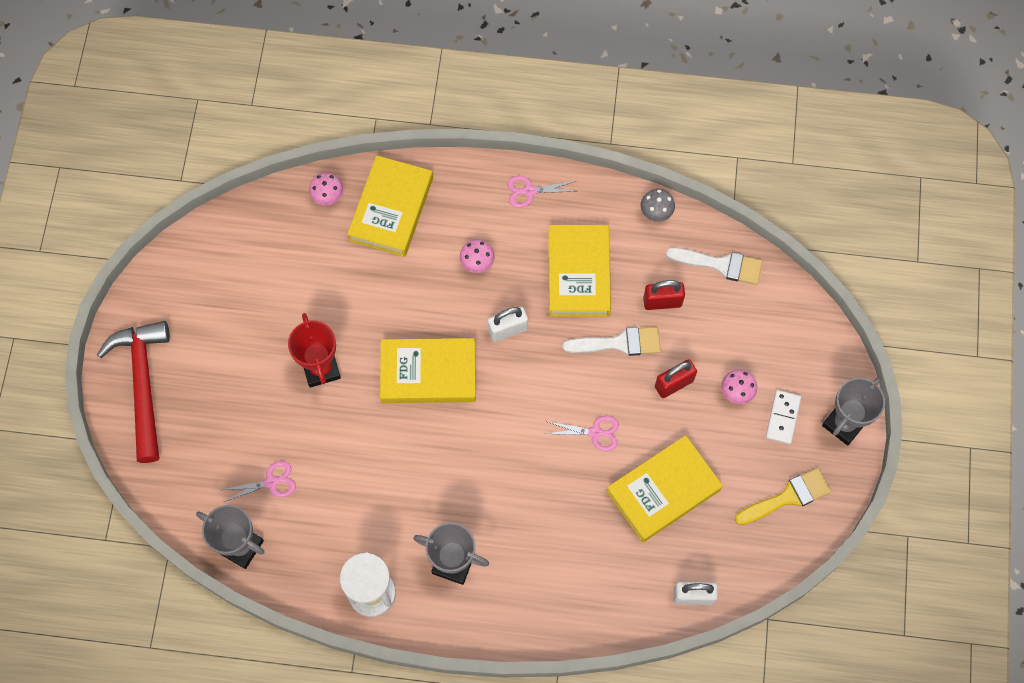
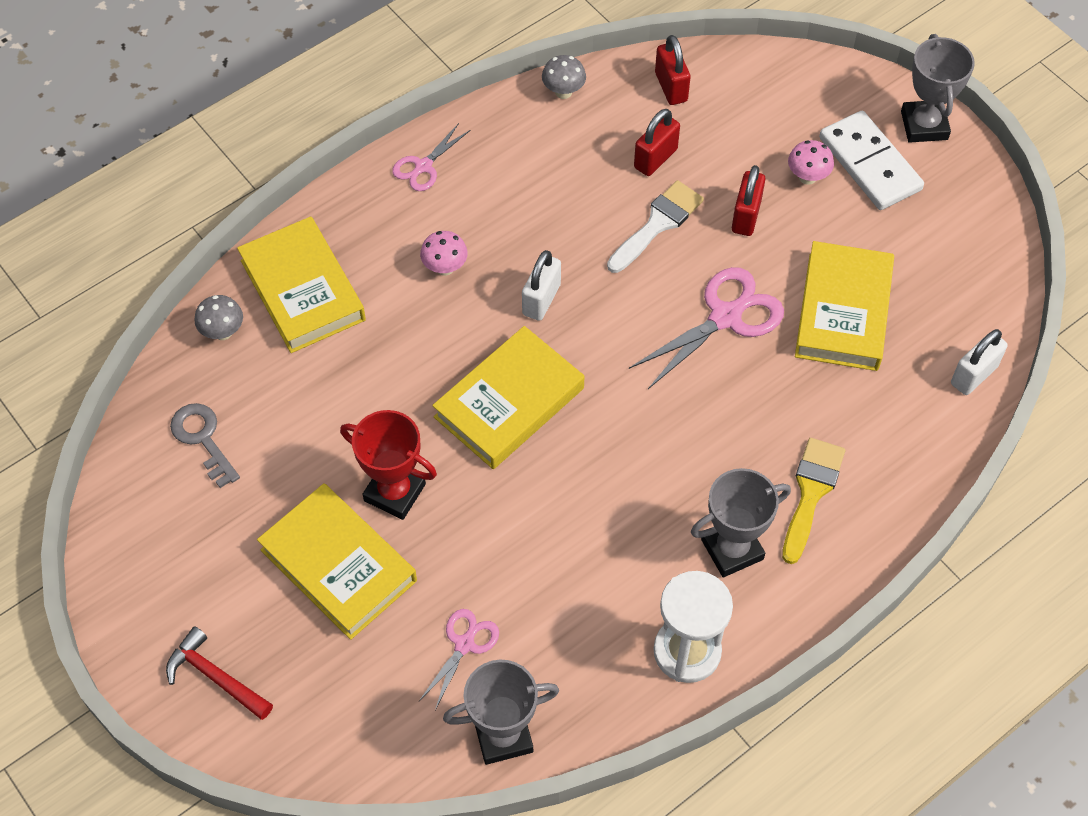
camera: 45 degrees left, 10 degrees down
red hammer [97,321,170,463] -> red hammer [166,626,273,720], size x0.56
pink mushroom [309,173,343,205] -> grey mushroom [195,295,243,340]
pink scissors [546,416,619,451] -> pink scissors [629,267,784,389], size x1.73
yellow book [548,225,611,317] -> yellow book moved to [257,483,417,640]
white brush [666,247,762,285] -> red padlock [655,35,691,105]
yellow brush [735,468,831,525] -> yellow brush moved to [782,438,845,564]
white domino [766,390,801,444] -> white domino [819,111,924,210], size x1.65
none -> grey key [170,403,240,488]

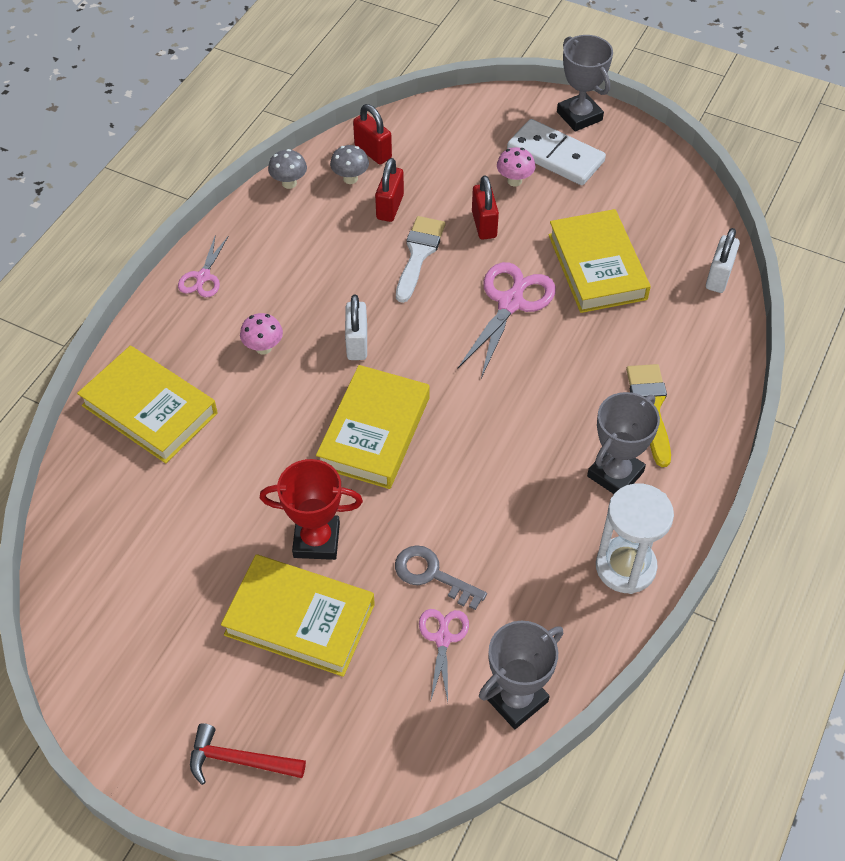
camera: 25 degrees left, 5 degrees down
grey key [170,403,240,488] -> grey key moved to [395,545,487,610]
grey mushroom [195,295,243,340] -> grey mushroom moved to [330,145,369,184]

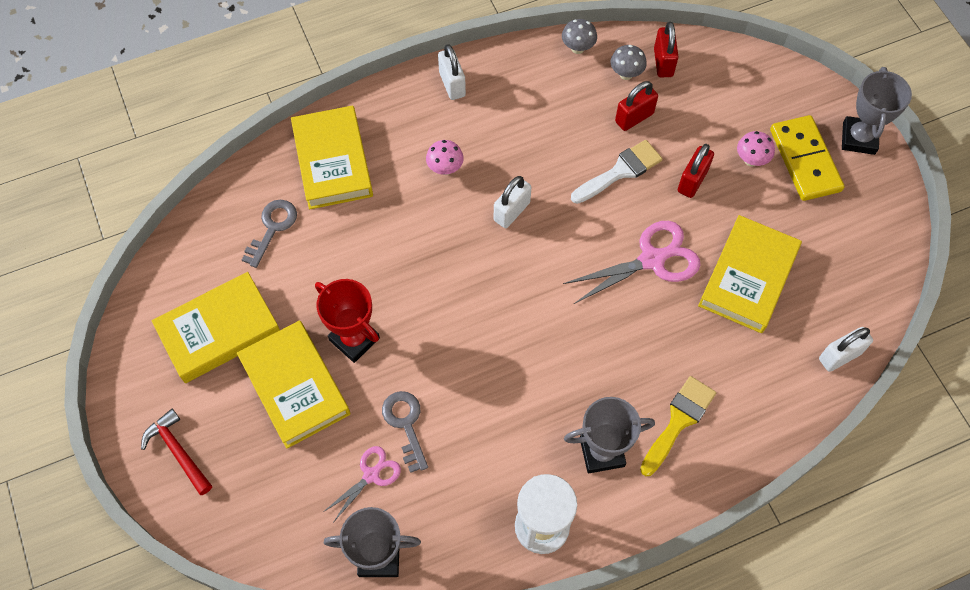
camera: 40 degrees right, 10 degrees up
pink scissors [178,234,228,298] -> white padlock [438,44,466,100]
yellow book [316,365,430,489] -> yellow book moved to [152,272,280,383]
white domino [507,119,606,185] -> yellow domino [770,115,844,201]
none -> grey key [242,200,297,268]

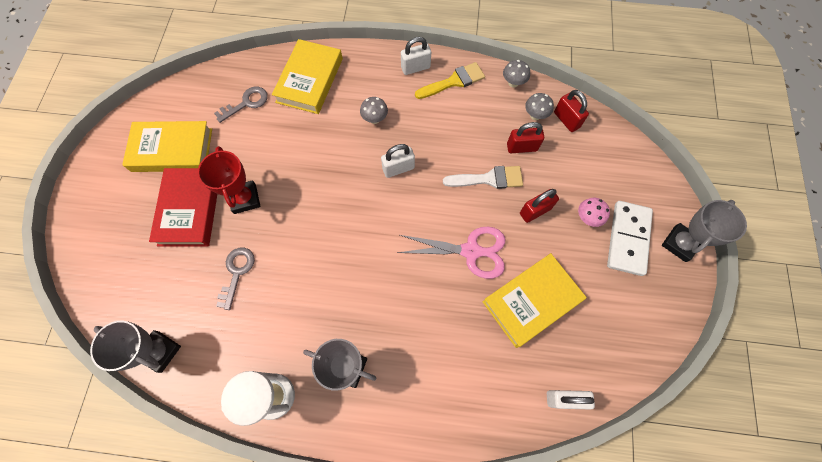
camera: 30 degrees right, 5 degrees up
red hammer [141,409,212,495] -> none
yellow book [237,321,350,449] -> red book [149,168,217,247]
pink scissors [323,446,401,521] -> none
pink mushroom [426,140,464,175] -> grey mushroom [360,97,388,124]
white padlock [438,44,466,100] -> white padlock turned 60 degrees clockwise [401,37,431,75]
yellow brush [640,376,716,476] -> yellow brush moved to [415,62,485,99]
red padlock [654,22,678,77] -> red padlock turned 60 degrees counterclockwise [554,90,589,132]
yellow domino [770,115,844,201] -> white domino [607,201,653,276]

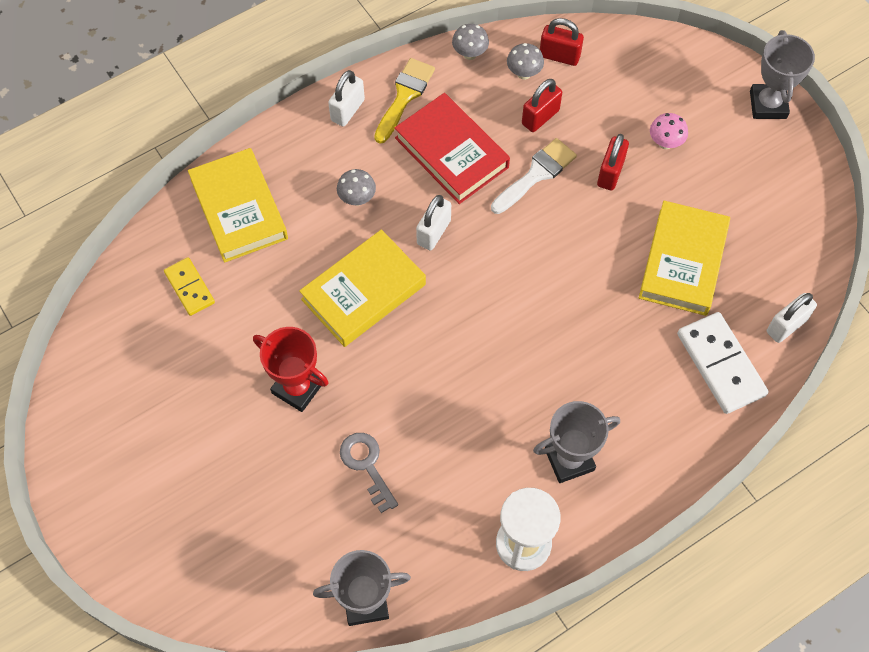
camera: 40 degrees left, 5 degrees down
yellow book [122,121,212,172] -> yellow book moved to [299,229,426,347]
red book [149,168,217,247] -> red book moved to [394,93,510,204]
grey key [214,87,268,123] -> yellow domino [164,257,215,316]
pink scissors [397,227,505,279] -> none
white domino [607,201,653,276] -> white domino moved to [677,312,768,414]

